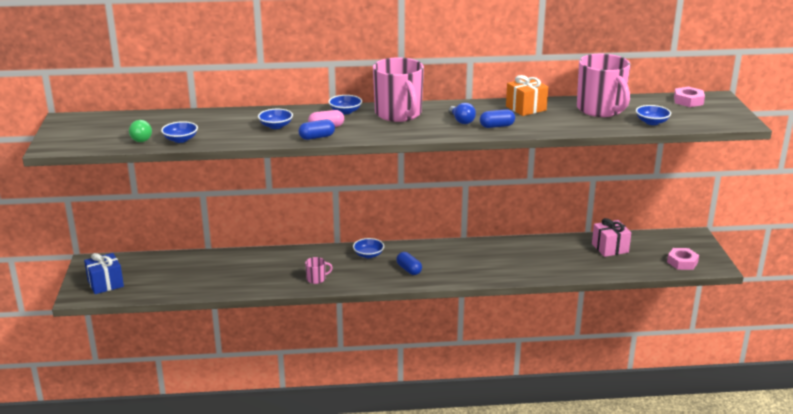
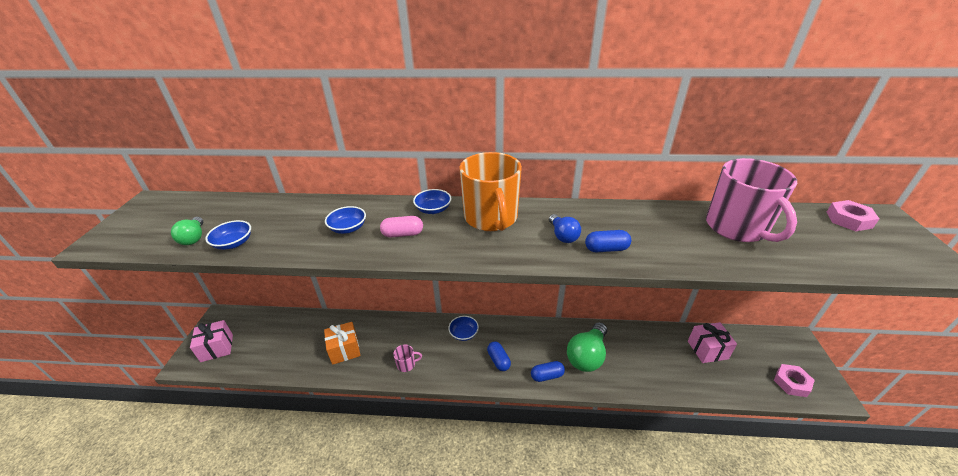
camera: 10 degrees right, 10 degrees up
blue gift [84,253,124,294] -> pink gift [190,320,233,362]
blue capsule [298,119,335,140] -> blue capsule moved to [531,361,565,382]
pink mug [373,57,424,122] -> orange mug [459,152,522,231]
orange gift [506,75,548,116] -> orange gift moved to [324,322,361,365]
blue bowl [636,105,671,125] -> none
none -> green light bulb [567,322,607,372]

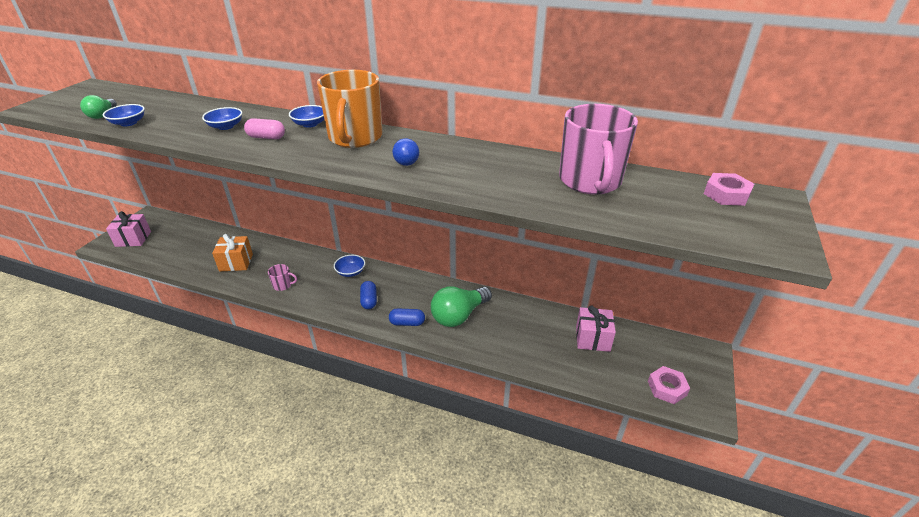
camera: 15 degrees right, 0 degrees up
blue capsule [585,230,631,252] -> none

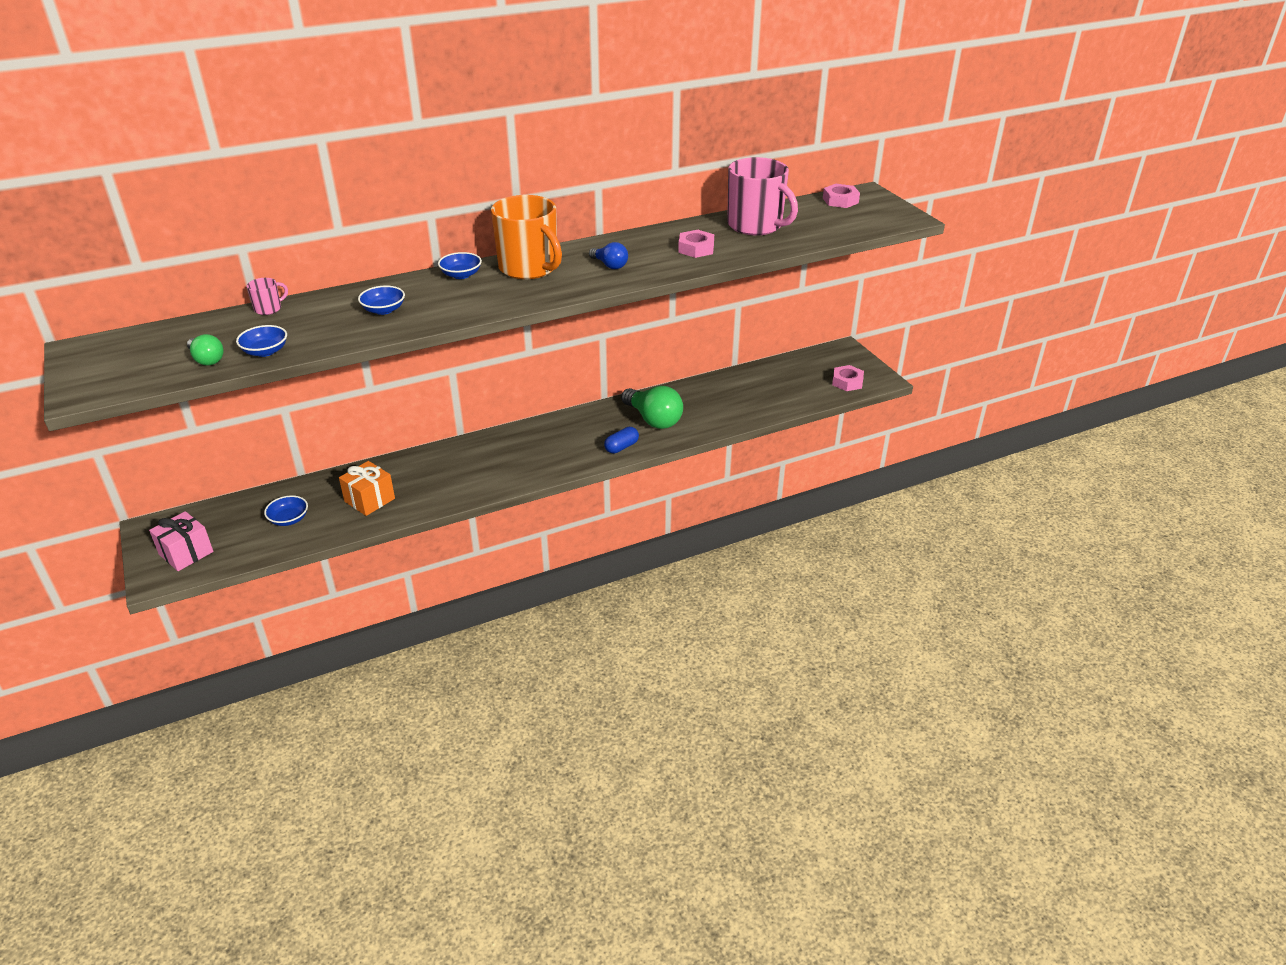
camera: 45 degrees left, 0 degrees up
pink capsule [244,118,285,139] -> none
pink mug [268,264,297,291] -> pink mug moved to [247,278,288,315]
blue bowl [334,255,365,277] -> blue bowl moved to [264,495,308,526]
blue capsule [360,281,377,309] -> none
green light bulb [431,286,492,327] -> green light bulb turned 45 degrees counterclockwise [621,386,683,429]
pink gift [576,306,616,352] -> none
none -> pink nut [678,230,714,258]

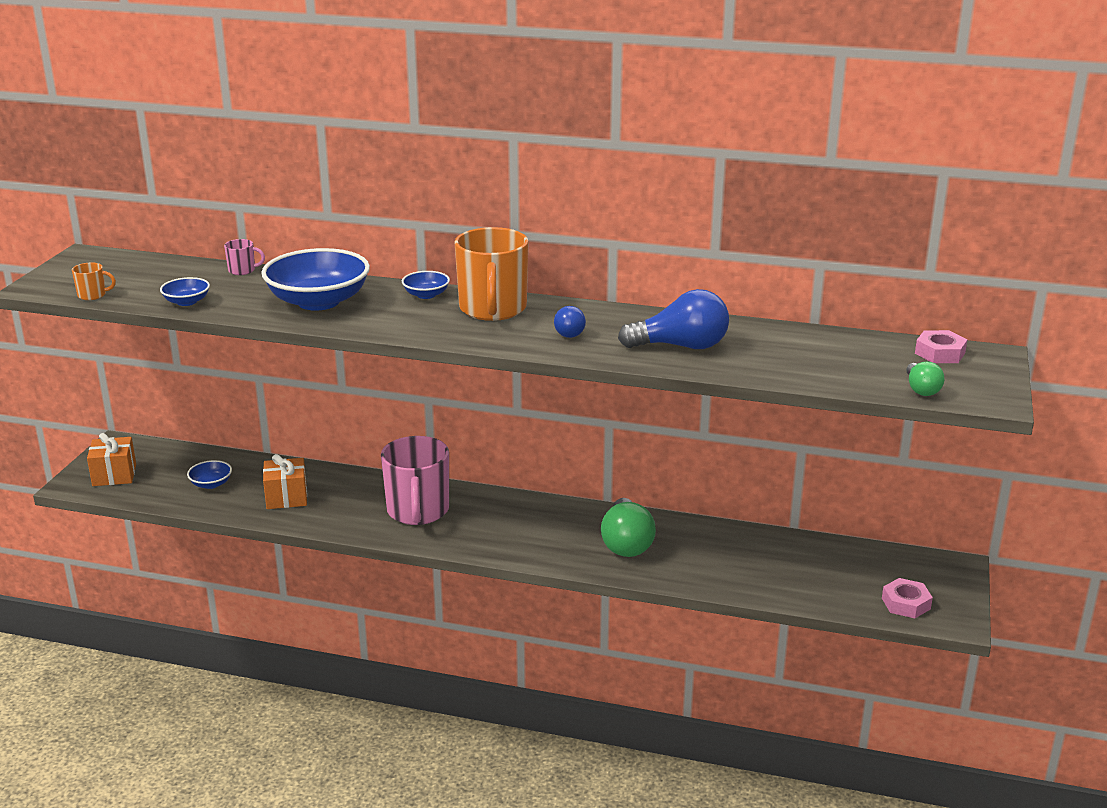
camera: 40 degrees right, 10 degrees down
pink gift [149,511,213,571] -> orange gift [87,433,136,486]
green light bulb [187,334,223,366] -> green light bulb moved to [906,362,944,396]
blue bowl [358,286,405,315] -> blue bowl [261,248,370,311], size x2.19
blue capsule [604,427,639,453] -> none
pink nut [678,230,714,258] -> blue light bulb [618,289,729,349]
pink mug [727,157,798,235] -> pink mug moved to [381,436,449,525]
none -> orange mug [72,262,116,300]

